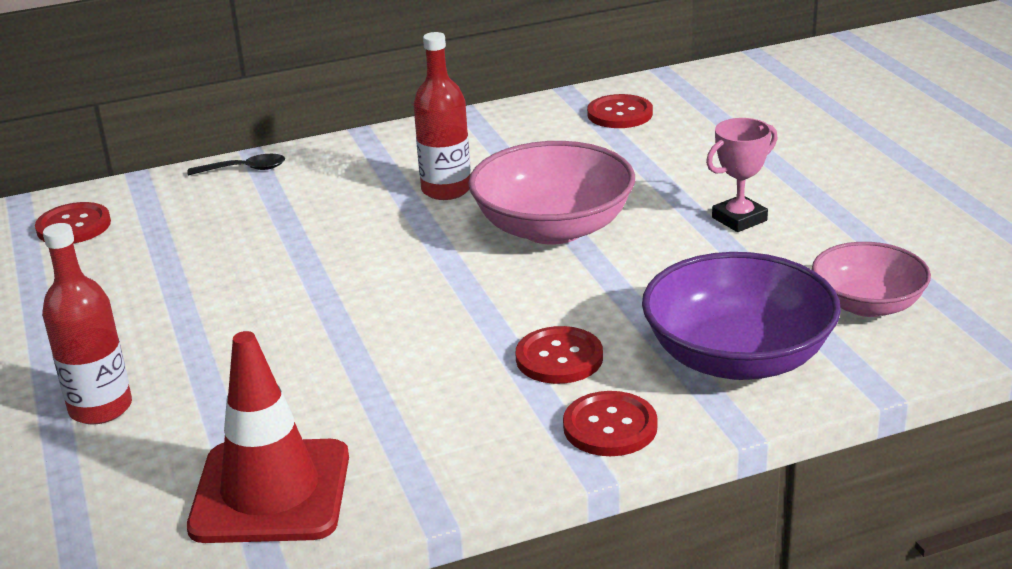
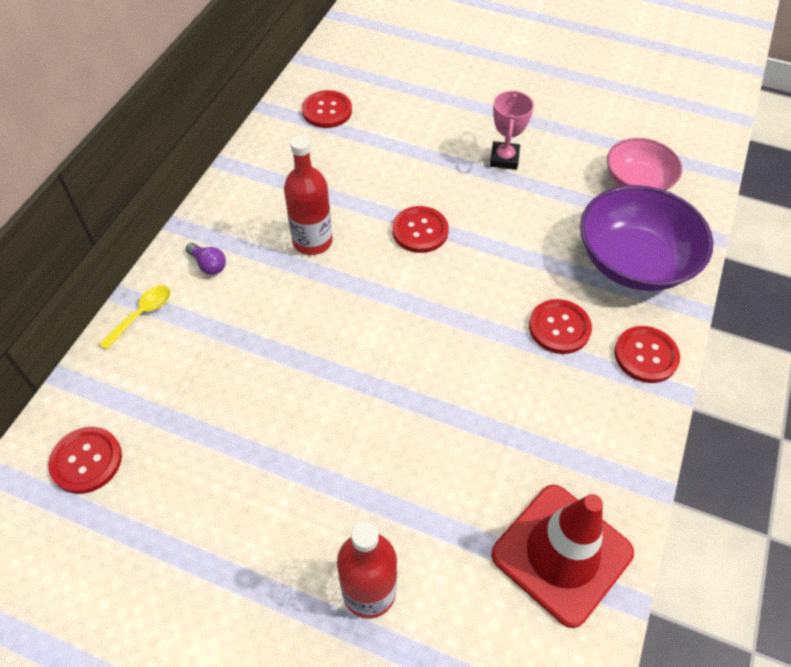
camera: 50 degrees left, 25 degrees up
black spoon [188,154,285,176] -> yellow spoon [99,285,170,350]
pink bowl [468,141,635,245] -> red button [392,206,449,253]
none -> purple light bulb [186,243,226,275]

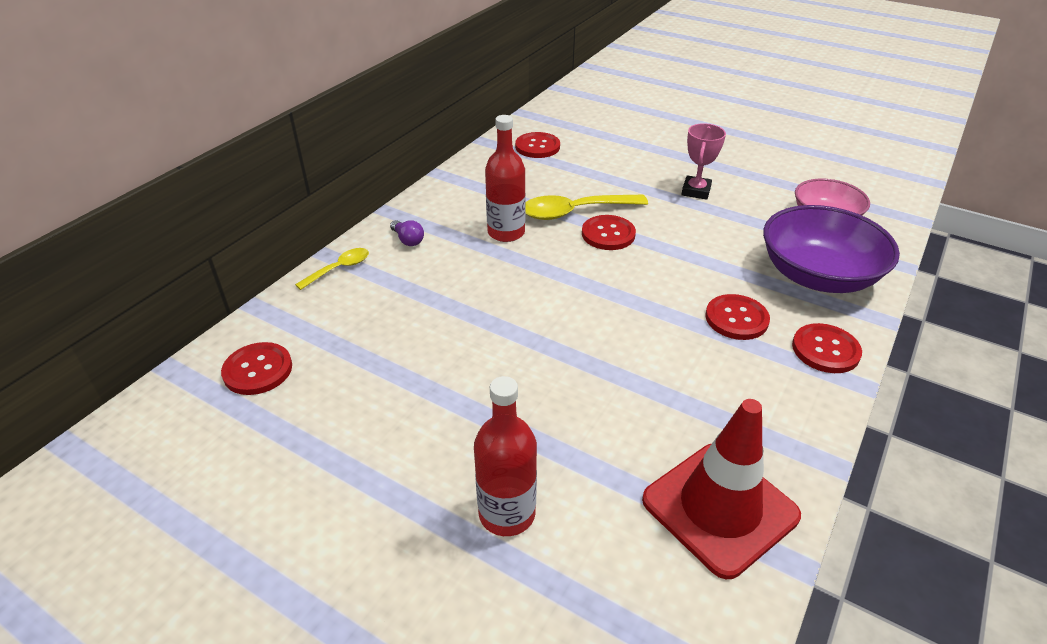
camera: 10 degrees right, 15 degrees down
none -> yellow spoon [525,195,648,220]

